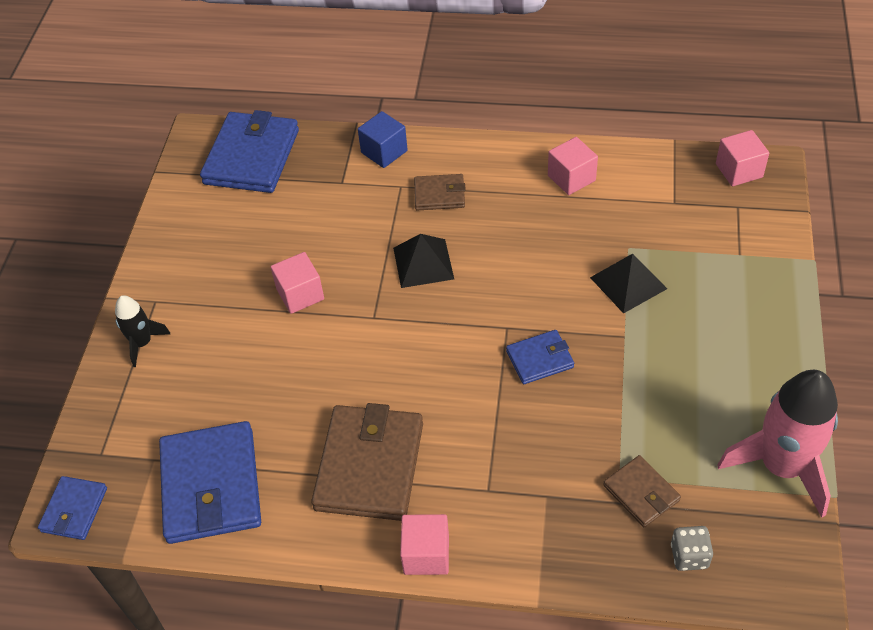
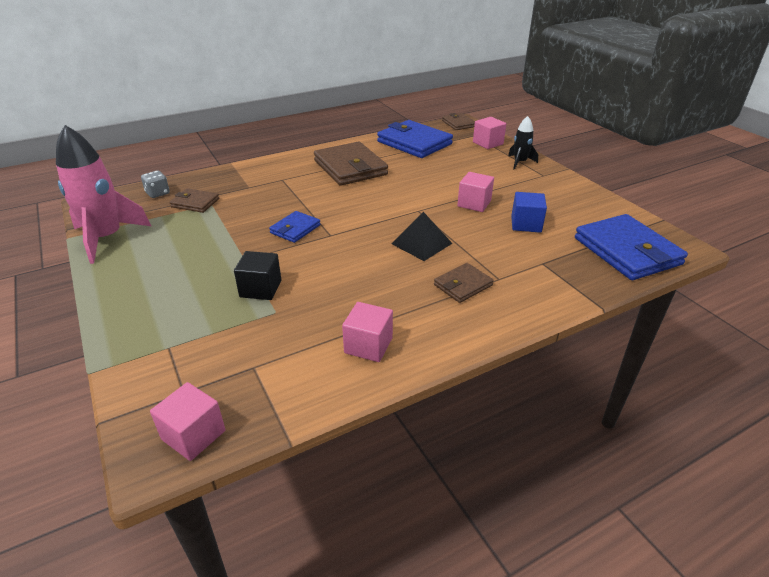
camera: 140 degrees right, 15 degrees down
blue wallet [38,476,107,540] -> brown wallet [442,113,475,130]
blue cube [358,111,408,168] -> blue cube moved to [511,192,547,233]
pink cube [400,514,449,575] -> pink cube moved to [473,117,506,149]
black pyramid [590,254,667,314] -> black cube [234,251,281,300]

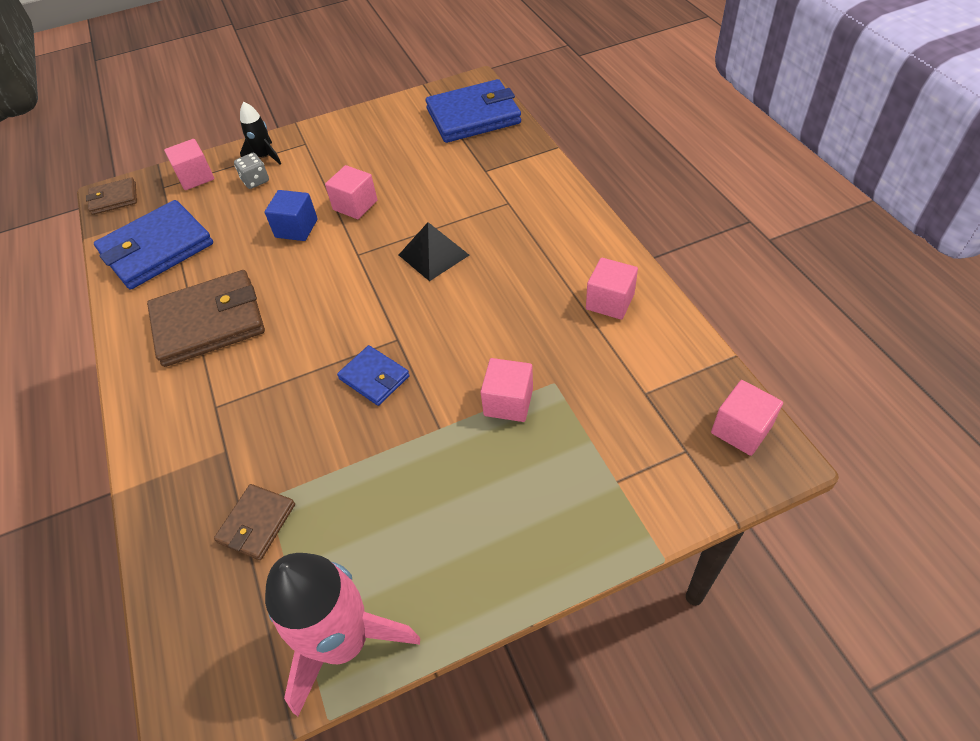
camera: 80 degrees left, 15 degrees up
grey dice [141,171,170,198] -> grey dice moved to [234,153,269,189]
black cube [234,251,281,300] -> pink cube [481,358,533,422]
brown wallet [434,263,494,303] -> none
blue cube [511,192,547,233] -> blue cube moved to [264,190,318,241]

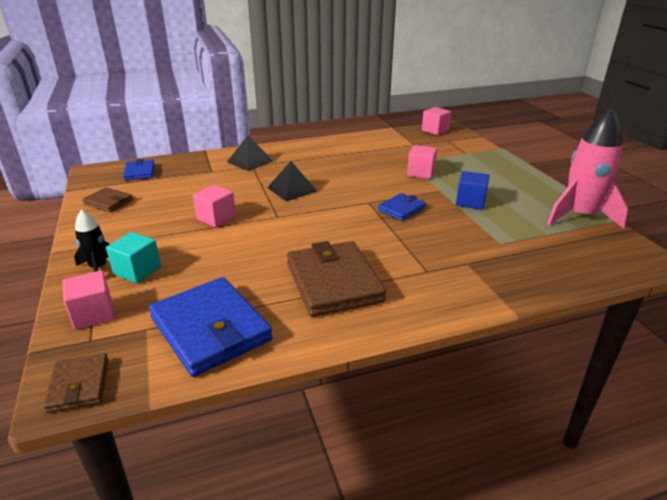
camera: 90 degrees left, 20 degrees down
brown wallet [214,484,295,560] -> brown wallet moved to [82,187,133,212]
grey dice [234,153,269,189] -> turquoise cube [106,232,161,283]
blue cube [264,190,318,241] -> blue cube moved to [456,171,490,210]
blue wallet [426,79,521,143] -> blue wallet [123,159,155,180], size x0.52
pink cube [586,258,638,320] -> none
none -> black pyramid [227,135,273,171]

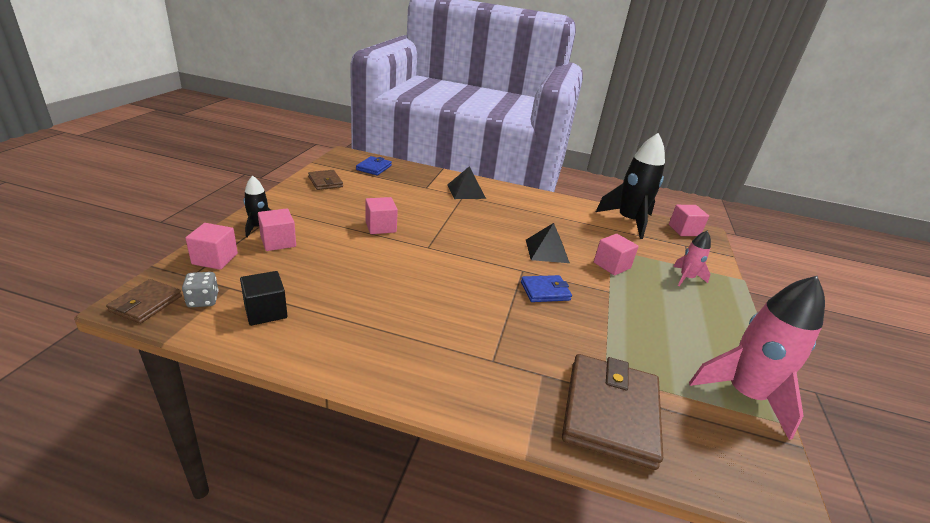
camera: 30 degrees right, 0 degrees up
turquoise cube [106,232,161,283] -> pink cube [258,209,296,251]
blue wallet [149,277,273,377] -> black cube [240,271,287,326]
black pyramid [267,161,318,201] -> black pyramid moved to [526,223,570,263]
brown wallet [287,241,386,317] -> brown wallet moved to [562,354,663,470]
blue cube [456,171,490,210] -> none
none -> grey dice [182,272,219,307]
none -> black rocket [596,133,665,239]
none -> pink rocket [673,231,711,286]

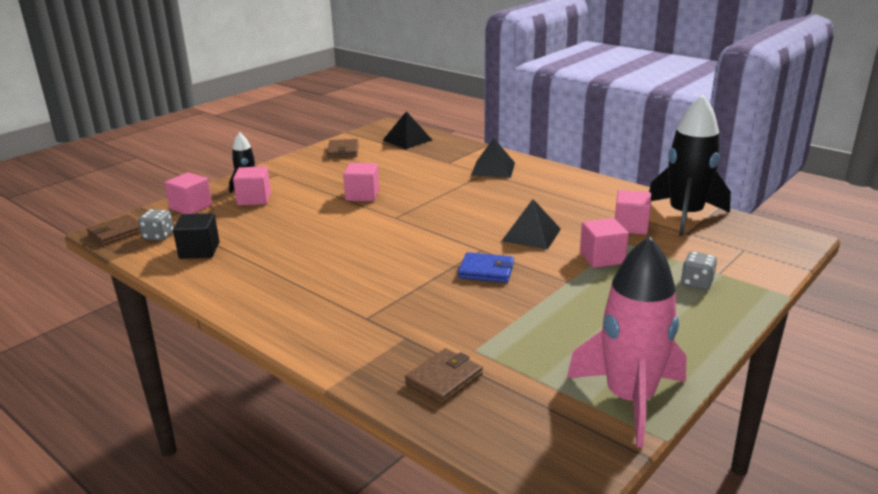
camera: 30 degrees right, 5 degrees down
blue wallet [356,156,392,175] -> black pyramid [382,111,432,149]
brown wallet [562,354,663,470] -> brown wallet [405,348,483,404], size x0.52
pink cube [669,205,709,236] -> pink cube moved to [615,190,651,235]
pink rocket [673,231,711,286] -> grey dice [681,251,717,290]

